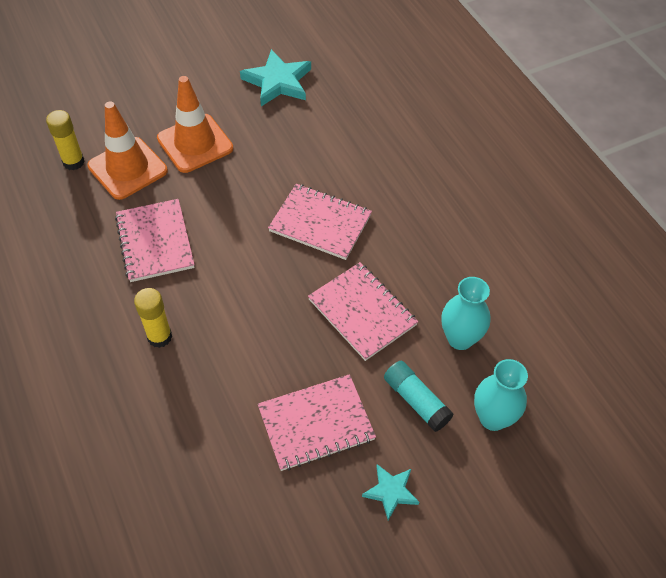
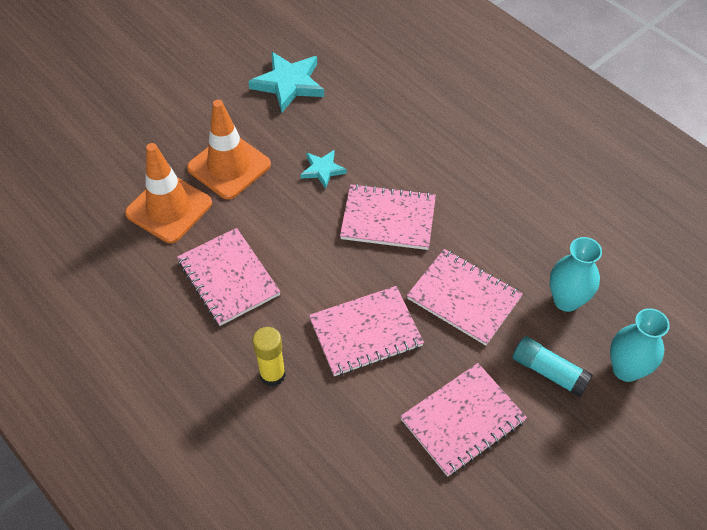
camera: 15 degrees left, 0 degrees up
yellow glue stick [46,110,85,170] -> none
turquoise star [362,464,419,520] -> turquoise star moved to [300,150,347,189]
none -> pink notebook [309,286,424,376]

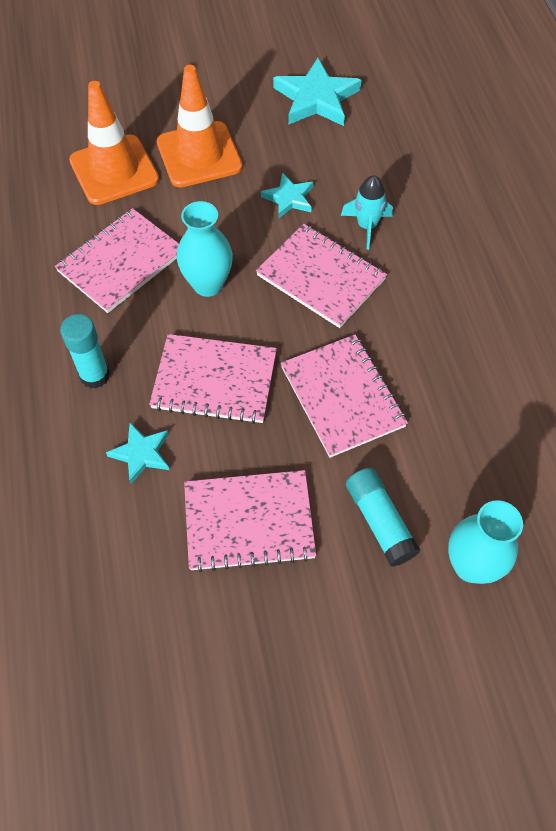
camera: 30 degrees right, 5 degrees up
pink notebook [177,228,281,326] -> pink notebook turned 45 degrees clockwise [55,208,179,313]
yellow glue stick [252,327,286,387] -> turquoise glue stick [60,314,110,389]
turquoise vase [550,237,602,312] -> turquoise vase moved to [177,201,233,297]
none -> turquoise star [106,423,169,484]
none -> turquoise rocket [341,175,393,250]

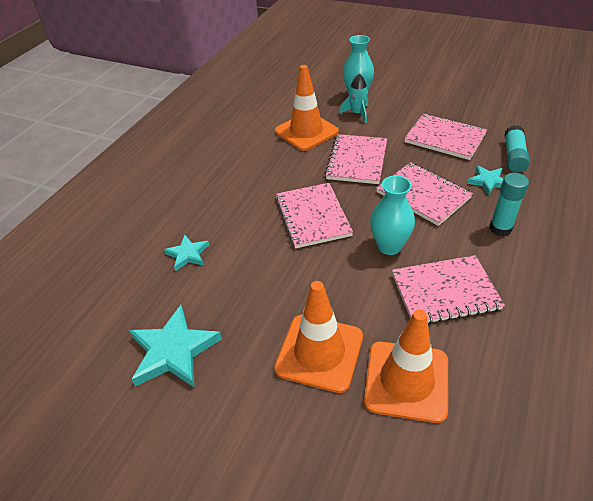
camera: 140 degrees left, 15 degrees down
turquoise star [261,173,313,218] -> turquoise star moved to [164,235,209,271]
turquoise rocket [341,175,393,250] -> turquoise rocket moved to [339,74,368,123]
turquoise glue stick [346,468,421,567] -> turquoise glue stick moved to [505,125,530,173]
none -> orange traffic cone [275,65,339,151]

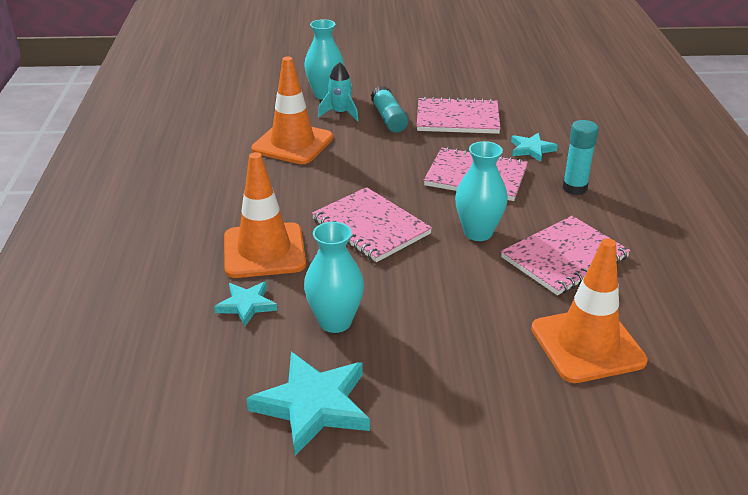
camera: 30 degrees left, 10 degrees down
orange traffic cone [274,281,363,393] -> orange traffic cone moved to [224,152,306,278]
pink notebook [325,134,387,184] -> none
turquoise glue stick [505,125,530,173] -> turquoise glue stick moved to [371,86,408,133]
none -> turquoise vase [304,222,364,333]

